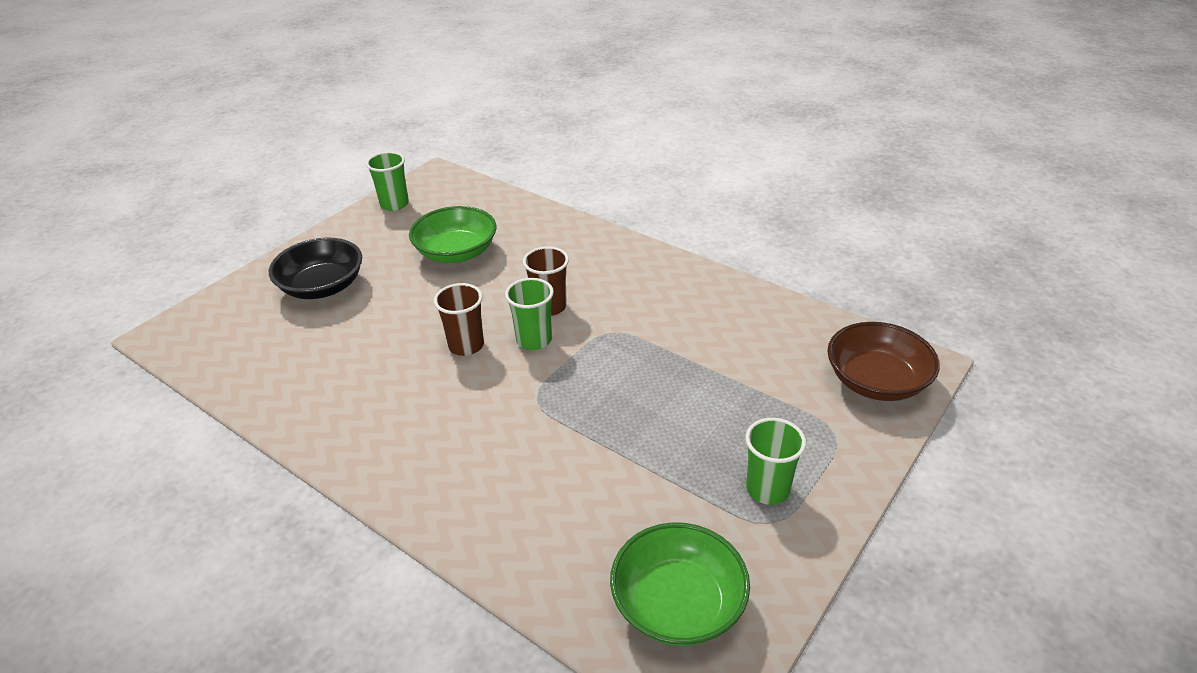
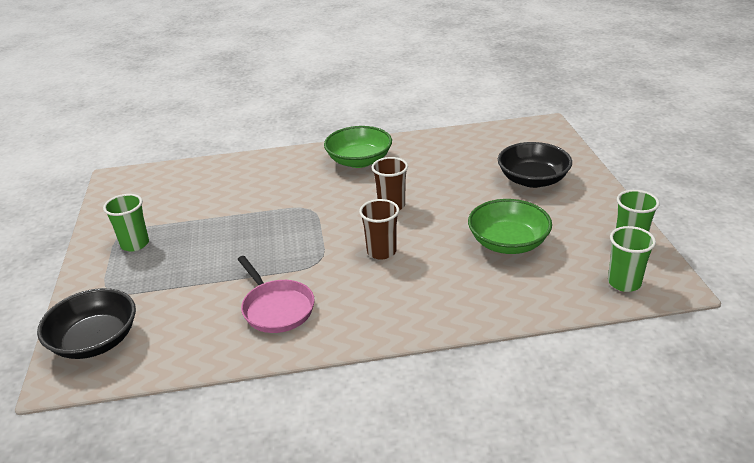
camera: 135 degrees right, 5 degrees down
green cup [505,278,554,350] -> green cup moved to [608,226,656,292]
green bowl [610,522,750,646] -> green bowl moved to [324,126,392,168]
brown bowl [827,322,940,401] -> black bowl [37,288,136,359]
none -> pink pan [237,256,315,333]

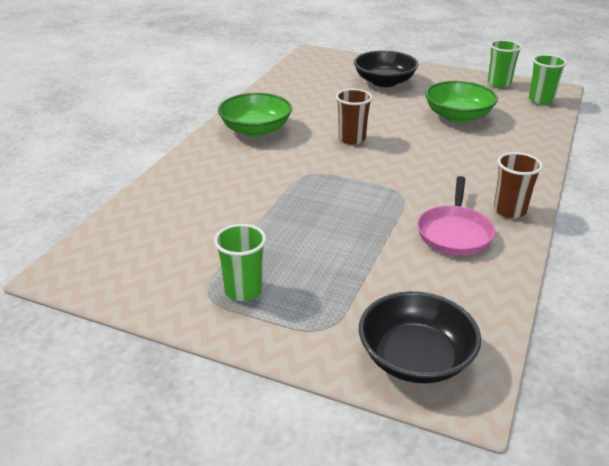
camera: 60 degrees left, 0 degrees up
pink pan [237,256,315,333] -> pink pan turned 105 degrees clockwise [417,176,495,255]
brown cup [359,199,399,260] -> brown cup moved to [494,152,543,218]

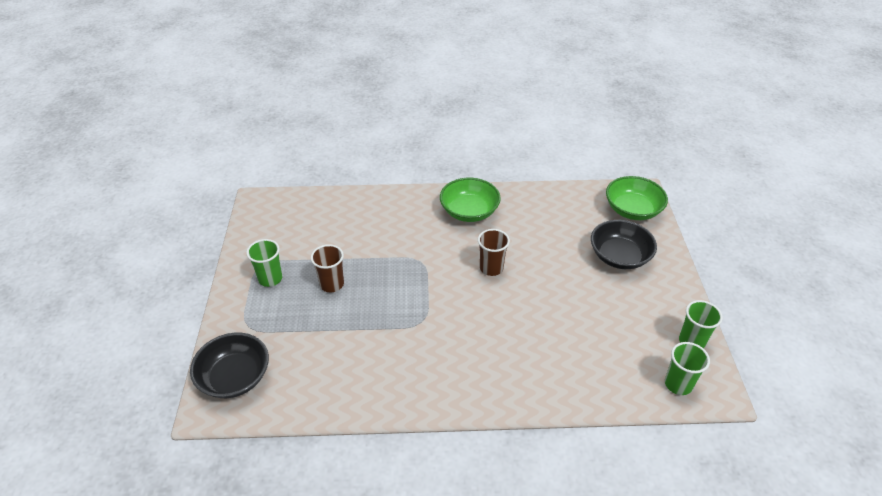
camera: 65 degrees right, 10 degrees up
pink pan [417,176,495,255] -> none
green bowl [425,81,498,123] -> green bowl moved to [606,176,668,220]
brown cup [494,152,543,218] -> brown cup moved to [311,244,344,292]

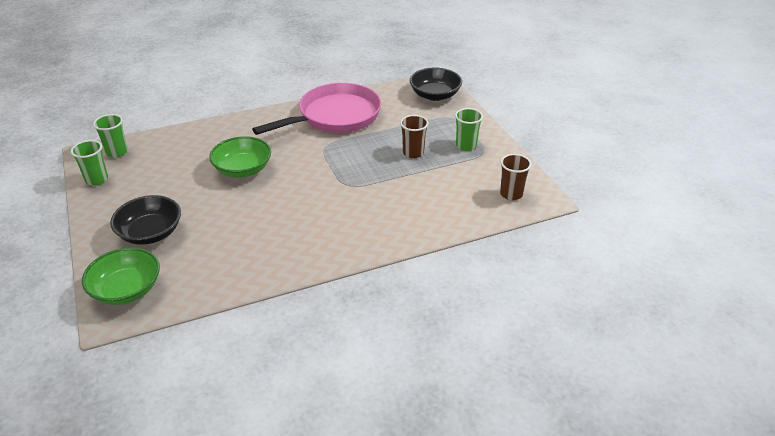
camera: 160 degrees right, 5 degrees down
green bowl [440,178,501,222] -> green bowl moved to [209,136,271,178]
brown cup [478,229,510,276] -> brown cup moved to [500,154,532,200]
none -> pink pan [252,83,381,135]

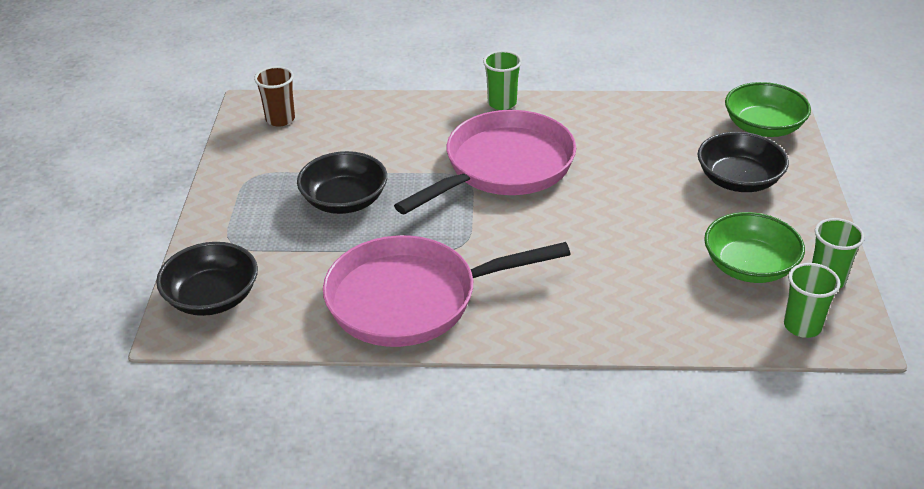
camera: 155 degrees left, 0 degrees up
green bowl [209,136,271,178] -> green bowl moved to [704,212,805,283]
brown cup [400,115,429,158] -> black bowl [297,151,387,214]
green cup [455,108,483,151] -> green cup moved to [483,51,522,110]
none -> pink pan [394,110,576,214]

